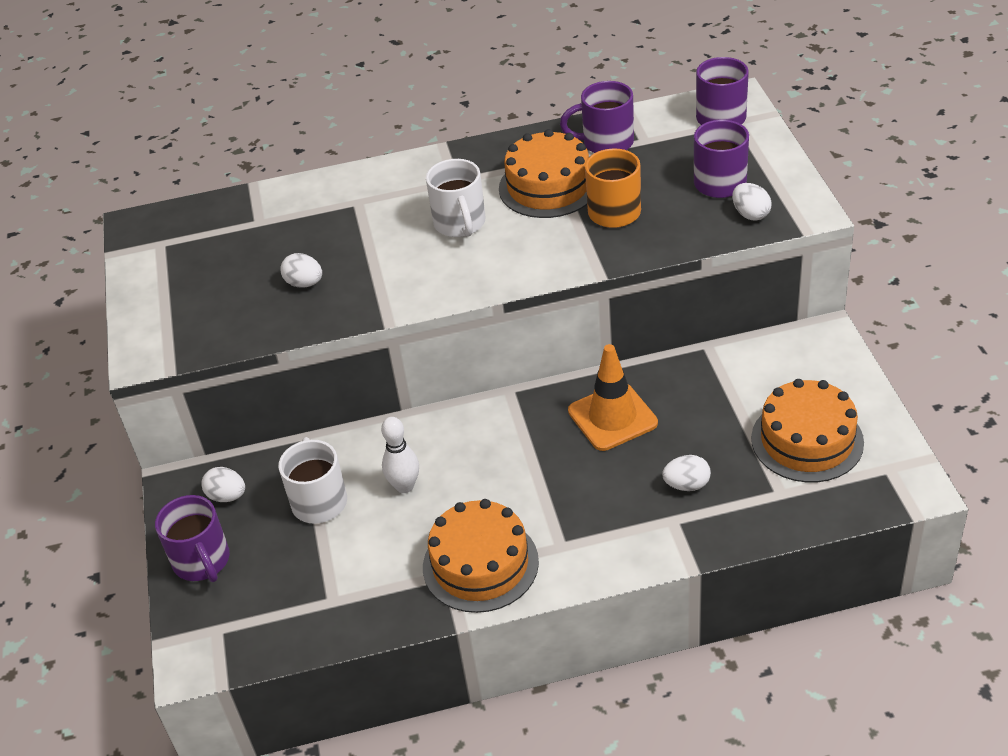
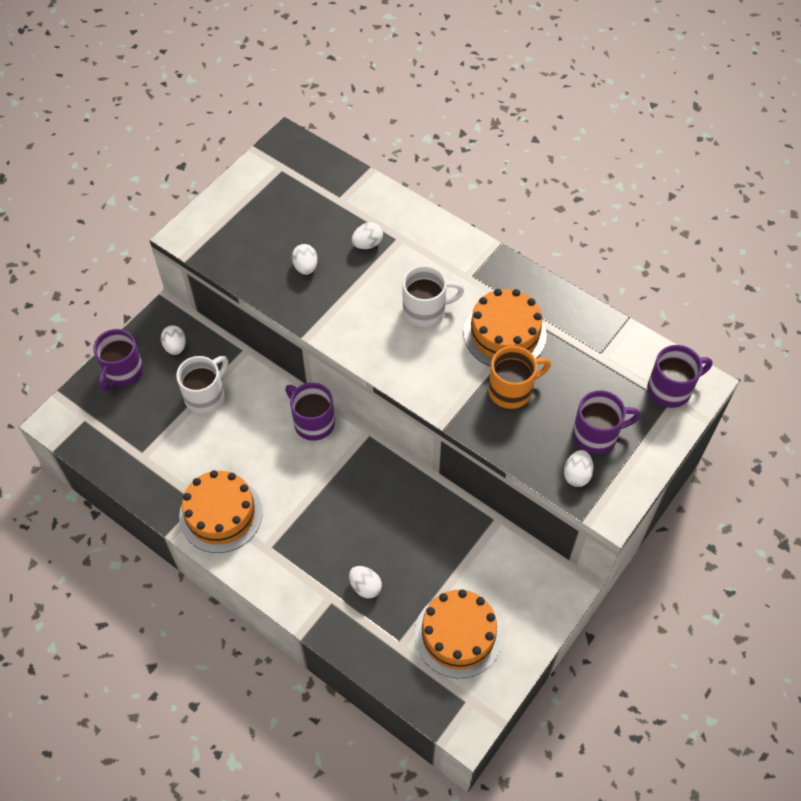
camera: 45 degrees right, 15 degrees up
white bowling pin [381,417,419,493] -> none
white mug [426,159,486,237] -> white mug turned 135 degrees counterclockwise [403,265,464,327]
purple mug [560,81,634,153] -> purple mug moved to [285,383,335,441]
orange traffic cone [568,344,658,451] -> none
none -> white egg [352,222,383,249]

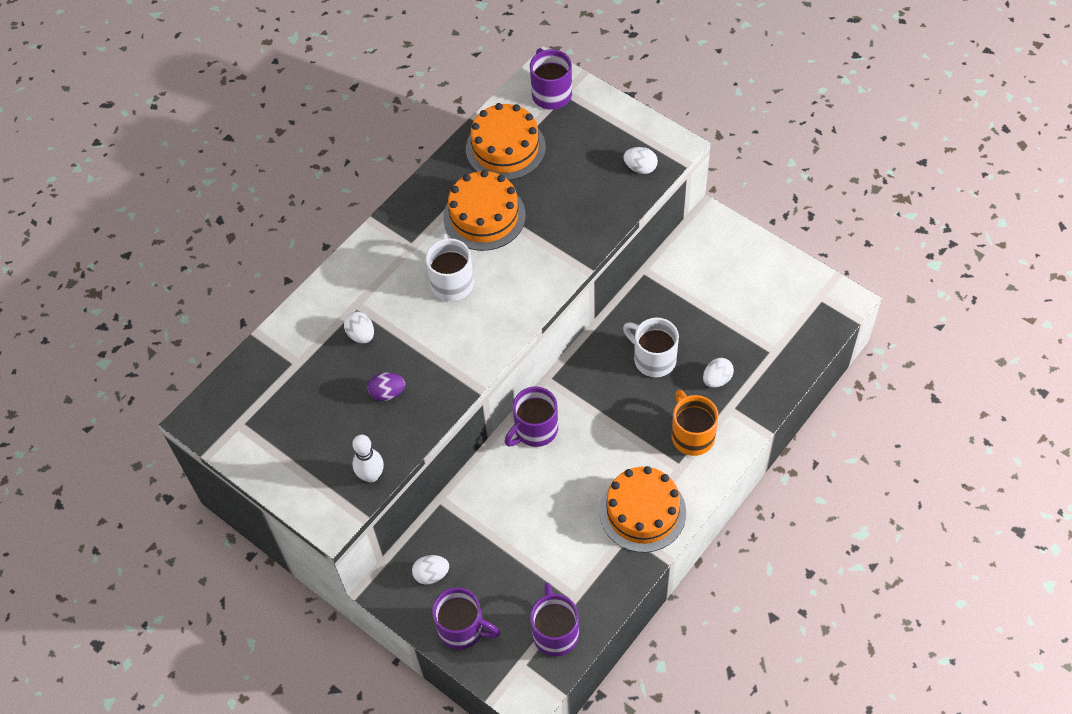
camera: 85 degrees left, 0 degrees up
white mug [176,356,228,414] -> white mug moved to [623,318,679,377]
white egg [292,244,318,275] -> purple egg [368,372,405,401]
orange cake [415,589,503,678] -> orange cake moved to [466,103,546,180]
orange mug [488,346,551,409] -> orange mug moved to [672,390,719,456]
purple mug [572,390,641,454] -> purple mug moved to [530,583,579,656]
none -> white bowling pin [352,435,384,482]

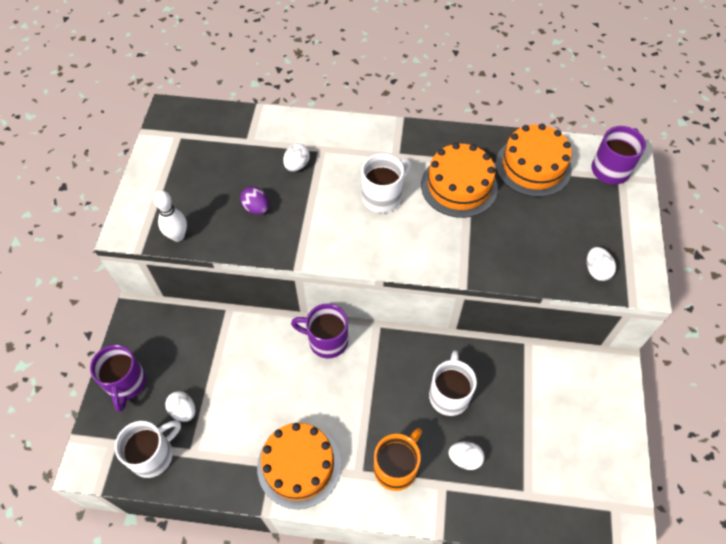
camera: 55 degrees right, 0 degrees up
white egg [412,555,449,584] -> white egg moved to [165,391,195,422]
purple mug [530,583,579,656] -> white mug [115,420,181,478]

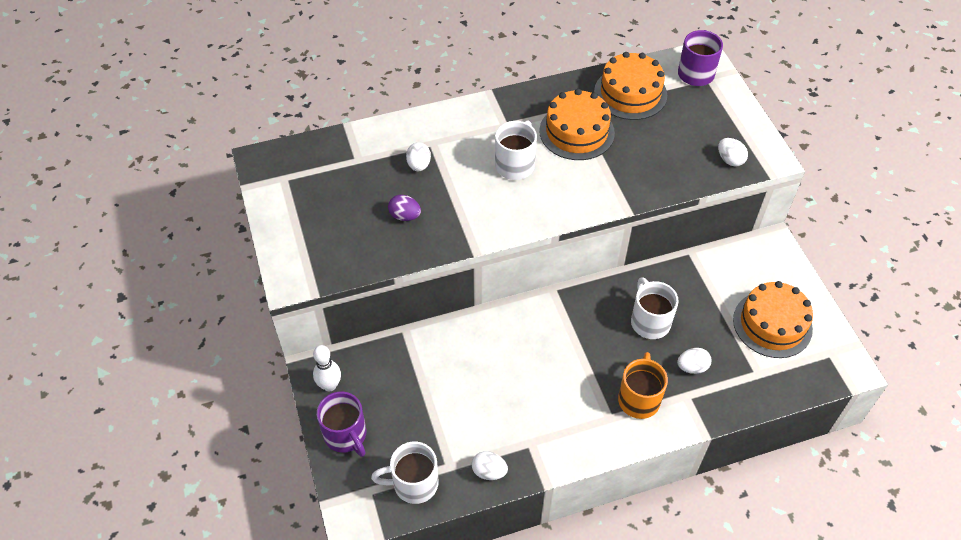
camera: 25 degrees left, 5 degrees down
white mug [115,420,181,478] -> white mug turned 120 degrees counterclockwise [371,442,438,504]
white bowling pin [153,190,187,242] -> white bowling pin moved to [313,345,341,391]
white egg [165,391,195,422] -> white egg moved to [472,451,508,480]
orange cake [257,423,341,509] -> orange cake moved to [733,281,813,358]
purple mug [291,304,348,358] -> none

